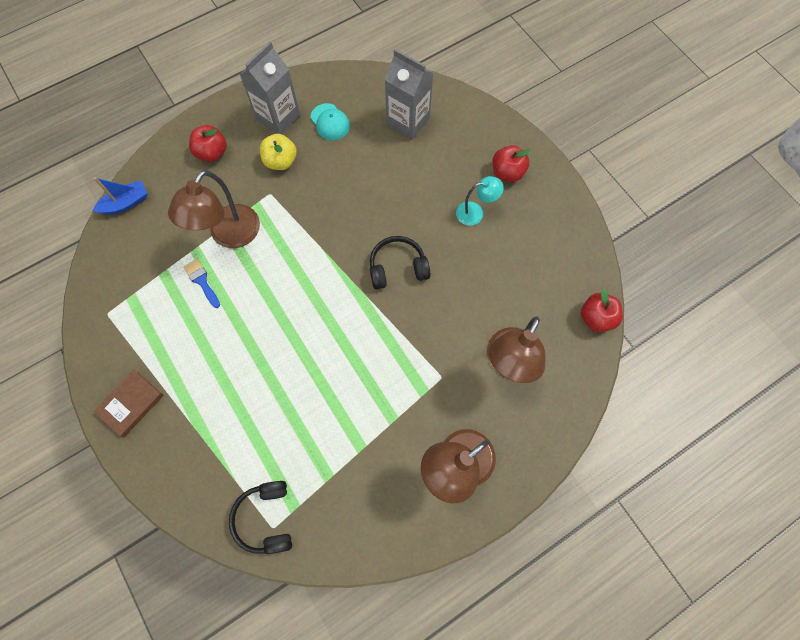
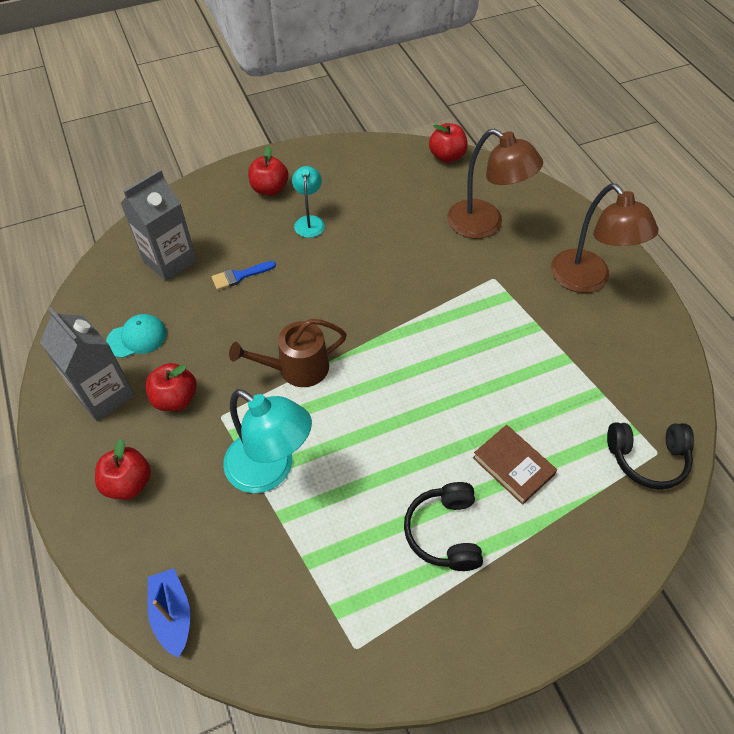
camera: 80 degrees left, 15 degrees down
brown book [93,370,164,437] -> brown book moved to [473,425,557,505]
brown lamp [168,170,260,248] -> turquoise lamp [223,389,312,493]
blue brush [184,259,220,308] -> blue brush moved to [211,261,276,290]
yellow apple [260,134,297,170] -> red apple [145,363,197,411]
black headphones [370,236,430,289] -> black headphones moved to [404,482,483,571]
none -> brown watering can [229,319,347,387]

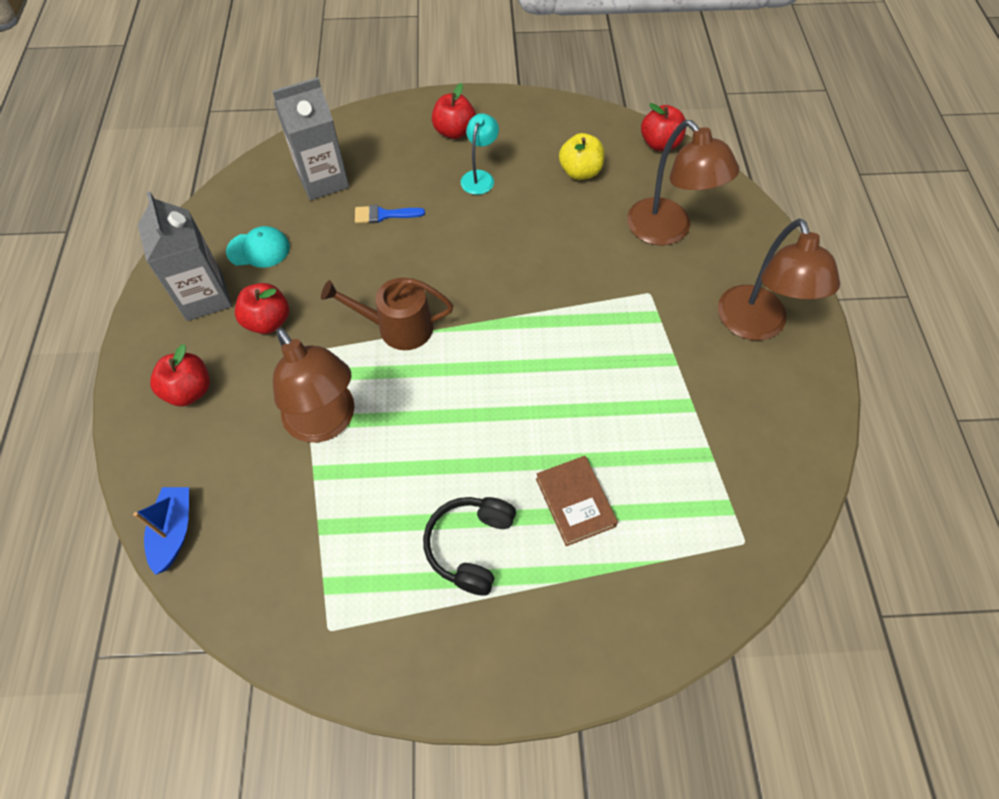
camera: 20 degrees right, 5 degrees up
turquoise lamp [223,389,312,493] -> brown lamp [273,328,355,443]
black headphones [607,422,694,489] -> none
none -> yellow apple [559,133,605,180]

